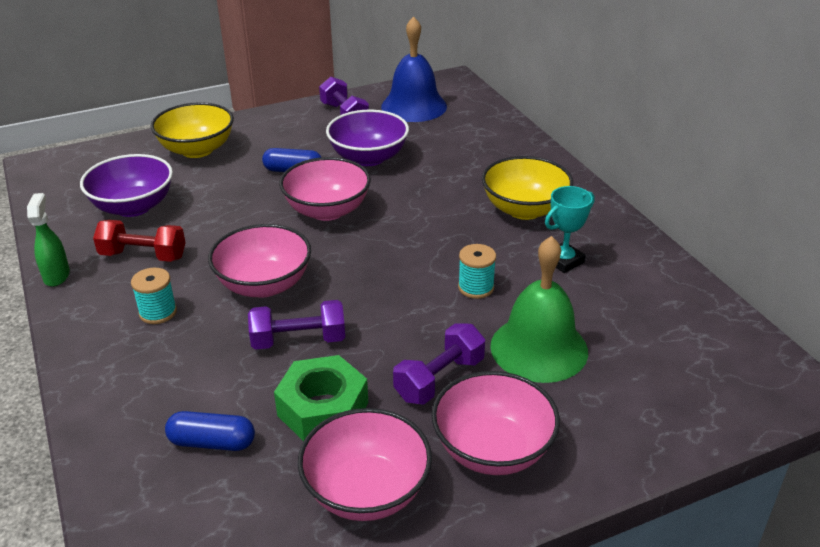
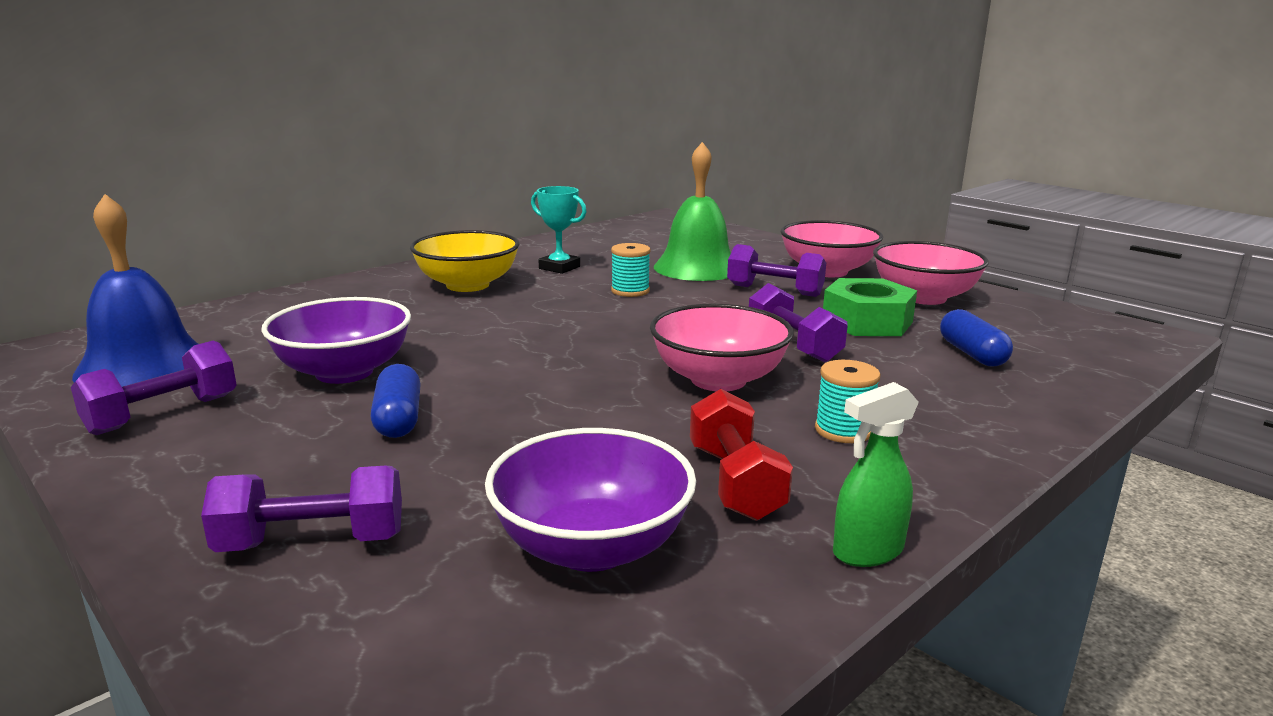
camera: 110 degrees left, 15 degrees down
yellow bowl [151,102,234,158] -> purple dumbbell [201,466,402,552]
pink bowl [280,157,371,221] -> none

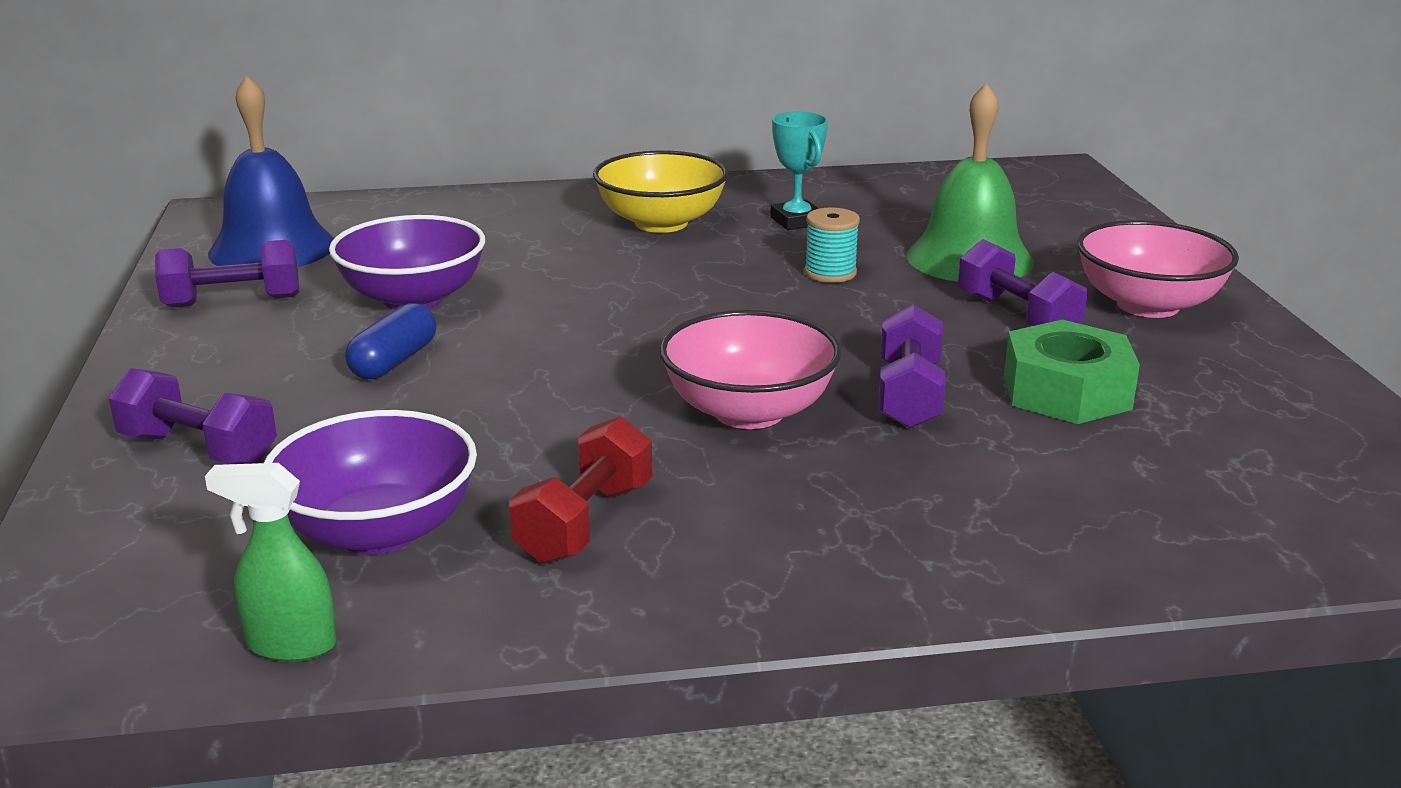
camera: 35 degrees right, 5 degrees up
turquoise spool [815,360,880,443] -> none
green spray bottle [833,382,919,567] -> green spray bottle moved to [205,463,337,662]
pink bowl [873,241,989,305] -> none
blue capsule [940,309,1013,367] -> none

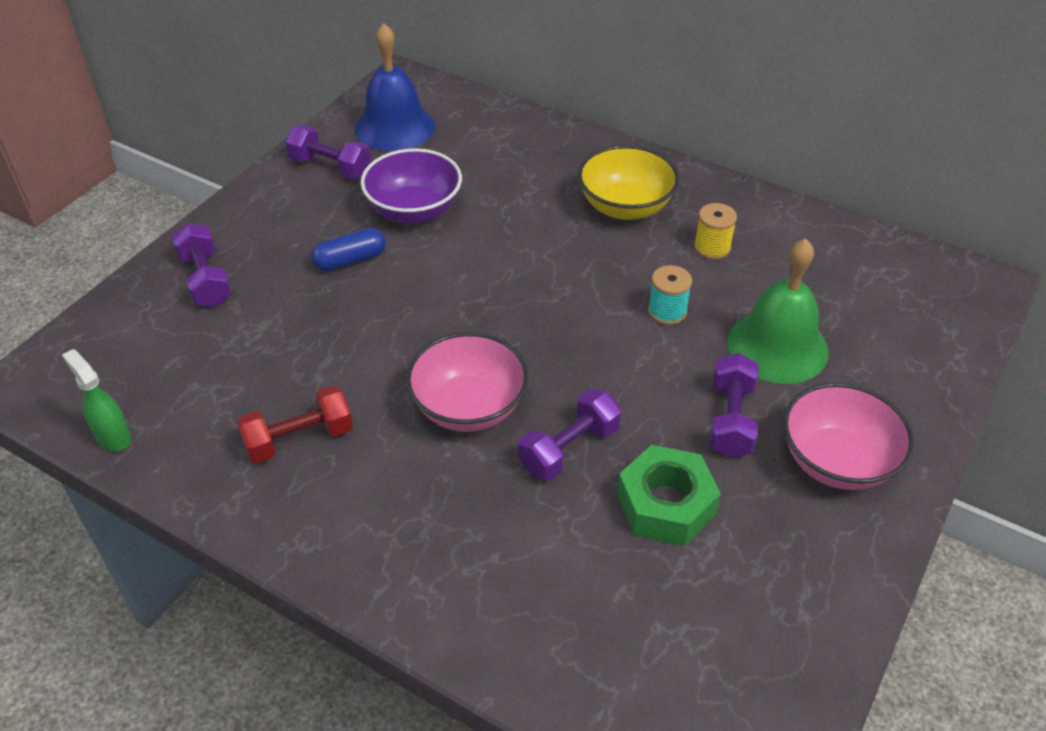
camera: 40 degrees right, 20 degrees up
purple bowl [264,410,477,555] -> none
turquoise trophy [770,112,828,230] -> yellow spool [694,203,737,260]

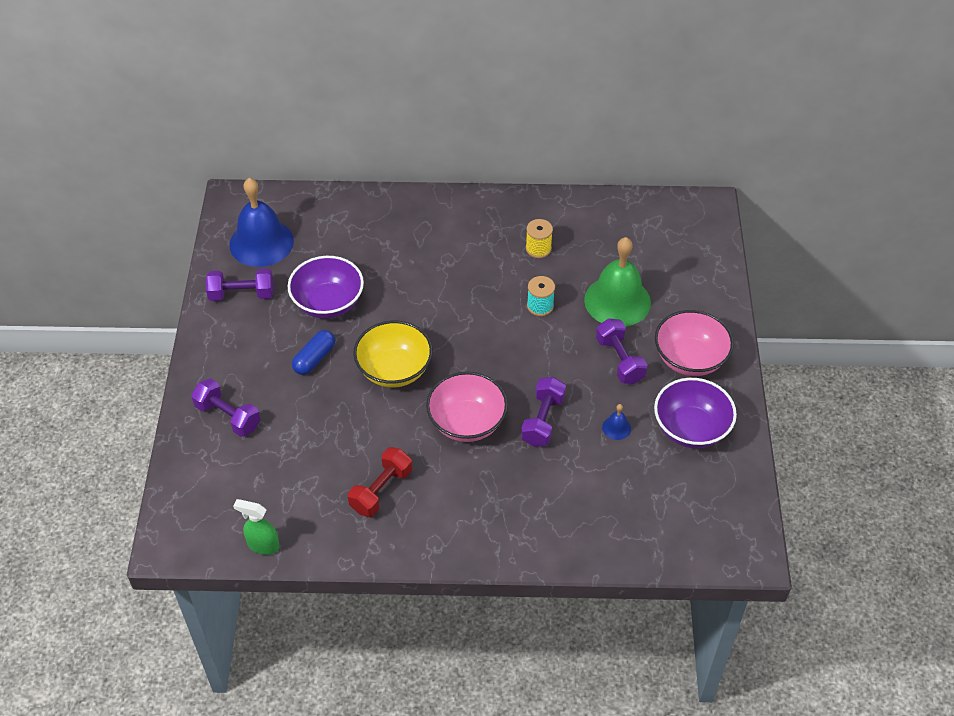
camera: 30 degrees left, 5 degrees up
yellow bowl [578,145,679,220] -> yellow bowl moved to [353,321,433,388]
green nut [617,445,721,546] -> blue bell [602,404,631,440]
none -> purple bowl [654,378,737,448]

